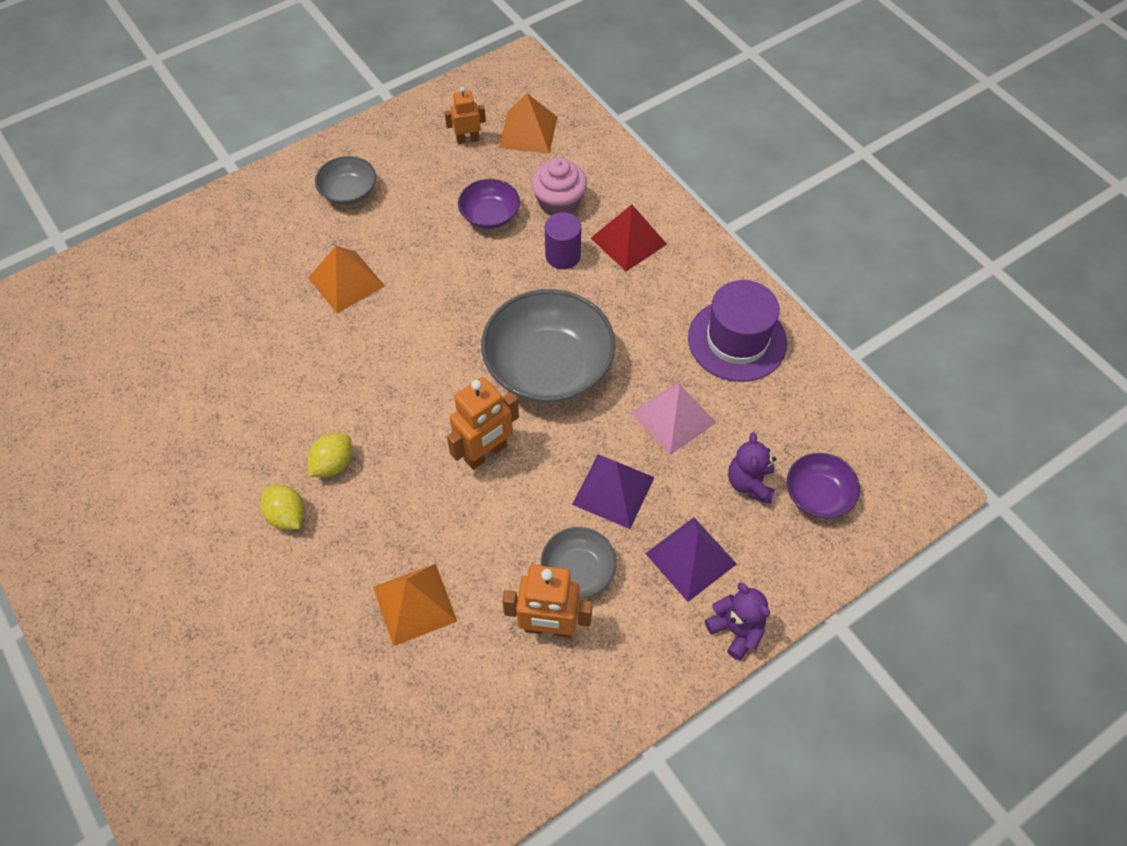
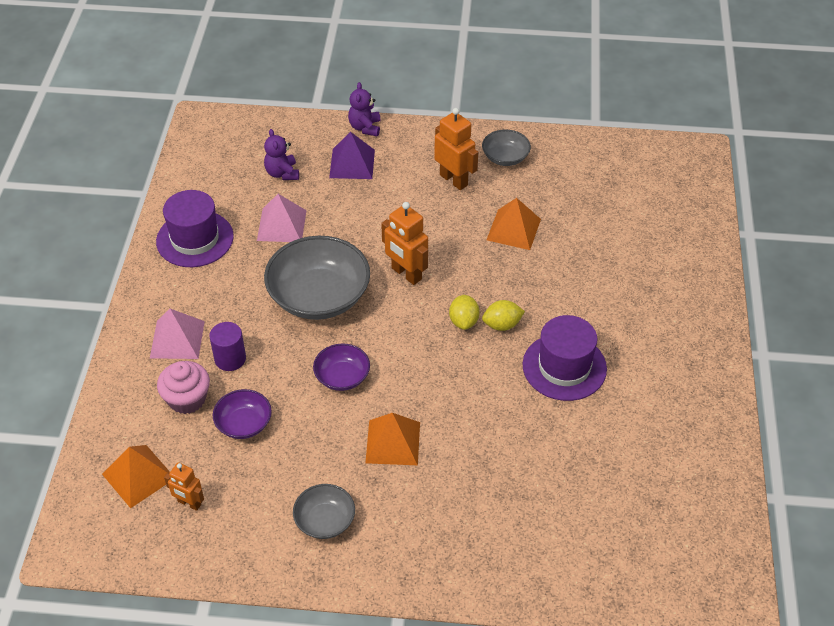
camera: 140 degrees left, 10 degrees down
yellow lemon [260,485,305,530] -> yellow lemon moved to [449,295,480,330]
orange robot [447,377,519,470] -> orange robot turned 135 degrees counterclockwise [381,202,428,285]
grey bowl [541,527,617,598] -> grey bowl moved to [482,129,531,166]
purple pyramid [572,454,655,529] -> none
red pyramid [591,204,667,271] -> pink pyramid [150,309,205,359]
purple teddy bear [728,432,776,504] -> purple teddy bear turned 120 degrees clockwise [264,129,299,180]
purple bowl [787,453,860,518] -> purple bowl moved to [313,344,370,391]
none -> purple hat [523,315,607,401]

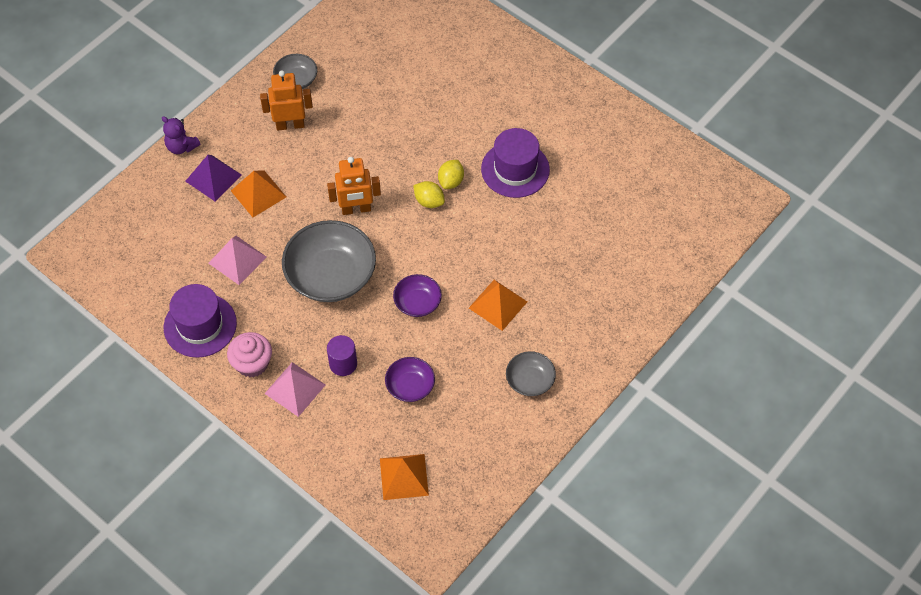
camera: 55 degrees left, 10 degrees up
pink cupcake [157,361,210,414] -> pink cupcake moved to [227,332,272,377]
orange robot [164,463,204,511] -> none
purple teddy bear [264,129,299,180] -> none
orange pyramid [487,198,541,250] -> orange pyramid moved to [231,171,286,217]

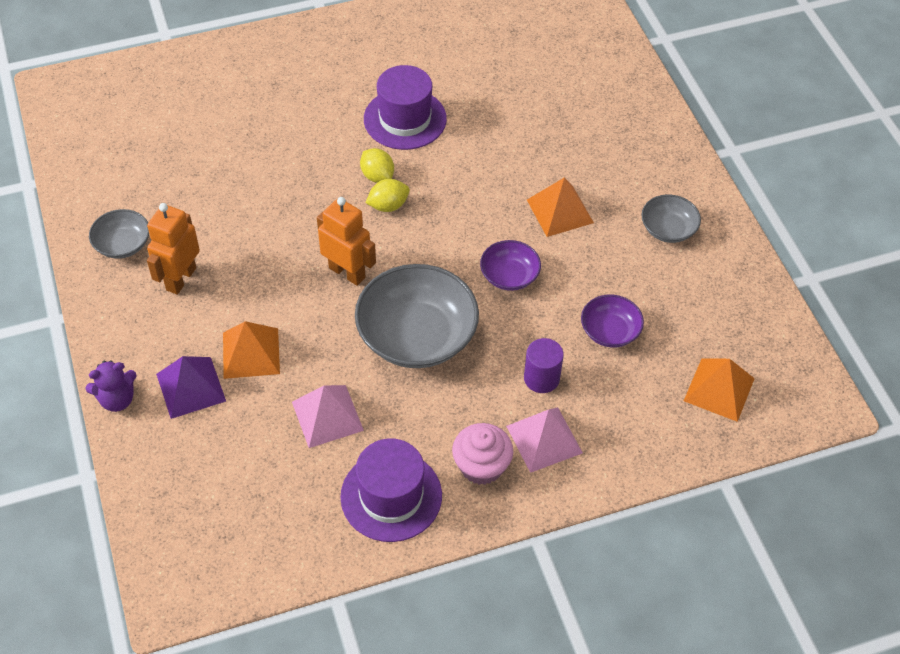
camera: 60 degrees left, 5 degrees down
orange robot [327,157,381,215] -> orange robot turned 75 degrees counterclockwise [317,197,376,286]

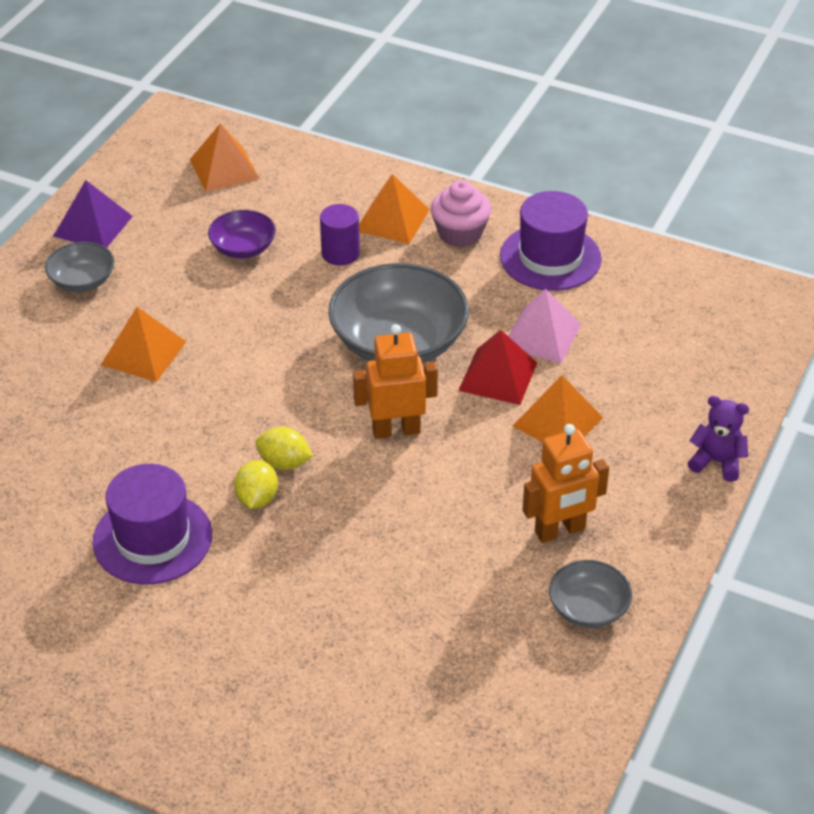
camera: 135 degrees left, 10 degrees down
purple pyramid [156,356,226,419] -> purple pyramid moved to [53,180,133,248]
orange robot [317,197,376,286] -> orange robot turned 90 degrees clockwise [353,324,438,439]
purple bowl [480,240,541,291] -> none
pink pyramid [506,407,583,473] -> orange pyramid [359,174,430,244]
none -> red pyramid [458,330,537,405]

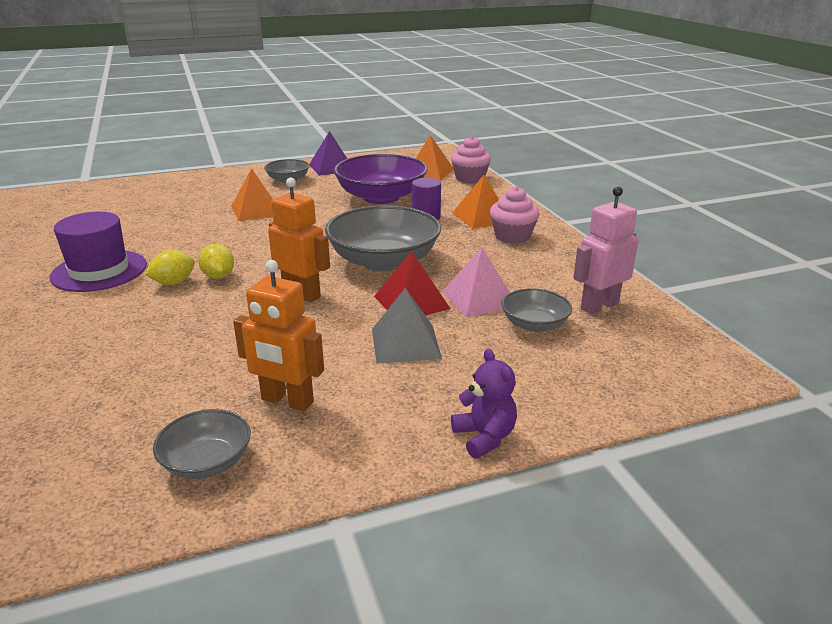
camera: 45 degrees right, 15 degrees down
purple bowl [208,210,276,258] -> purple bowl [334,154,427,204], size x1.94
purple hat [500,191,602,291] -> none
orange pyramid [513,375,603,442] -> grey pyramid [372,288,442,364]
none -> pink cupcake [451,136,491,183]
none -> grey bowl [501,288,572,332]
none -> pink robot [573,186,638,315]

